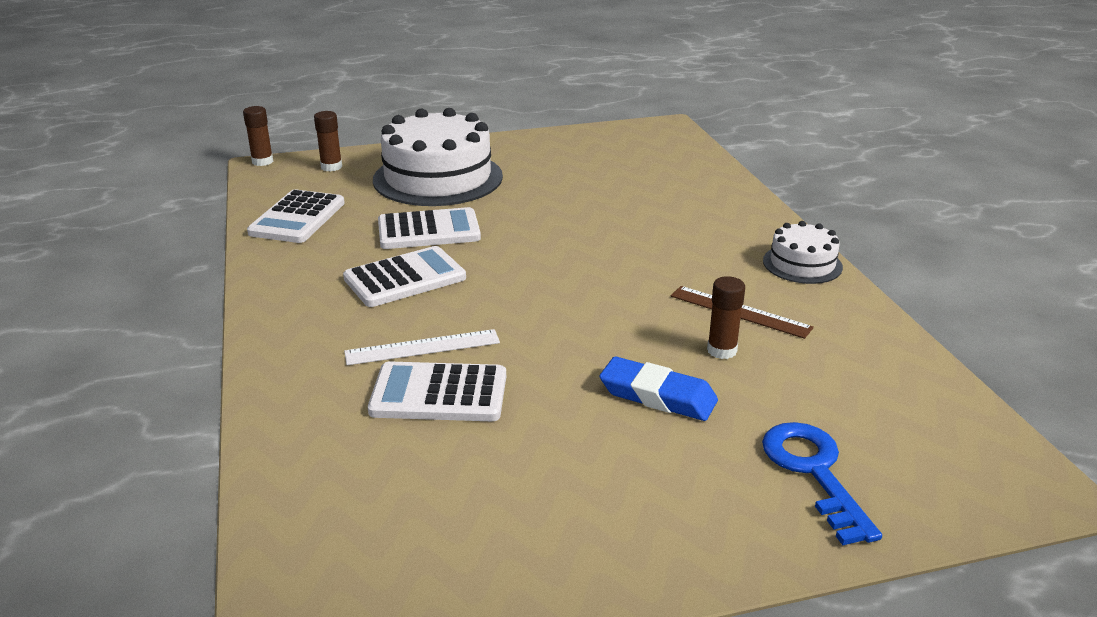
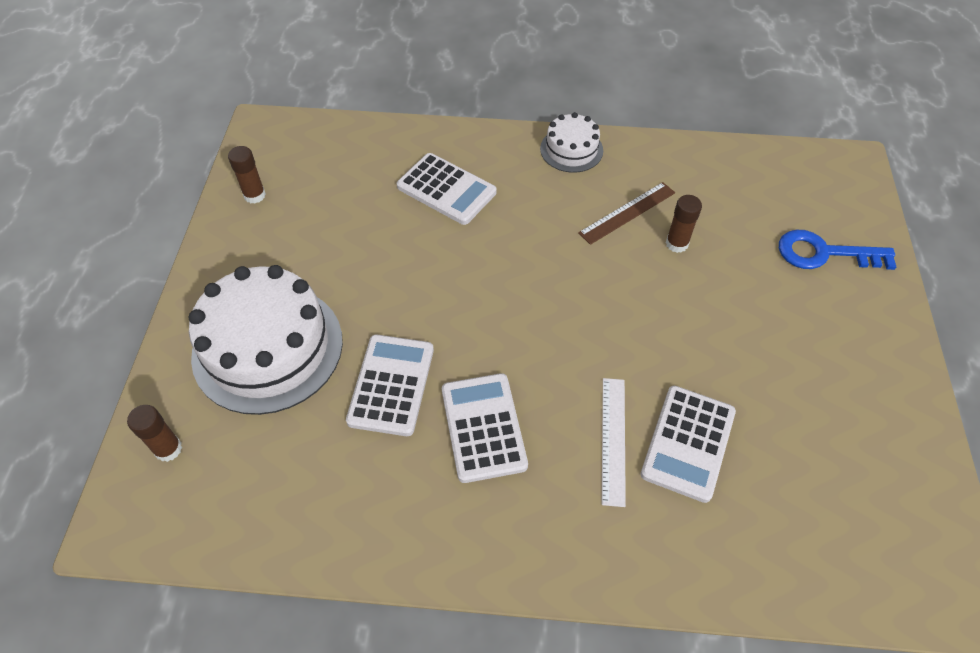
camera: 70 degrees left, 25 degrees up
brown glue stick [243,106,273,166] -> brown glue stick moved to [228,146,266,204]
white calculator [247,189,345,243] -> white calculator moved to [397,153,496,225]
blue eraser [599,357,718,421] -> none

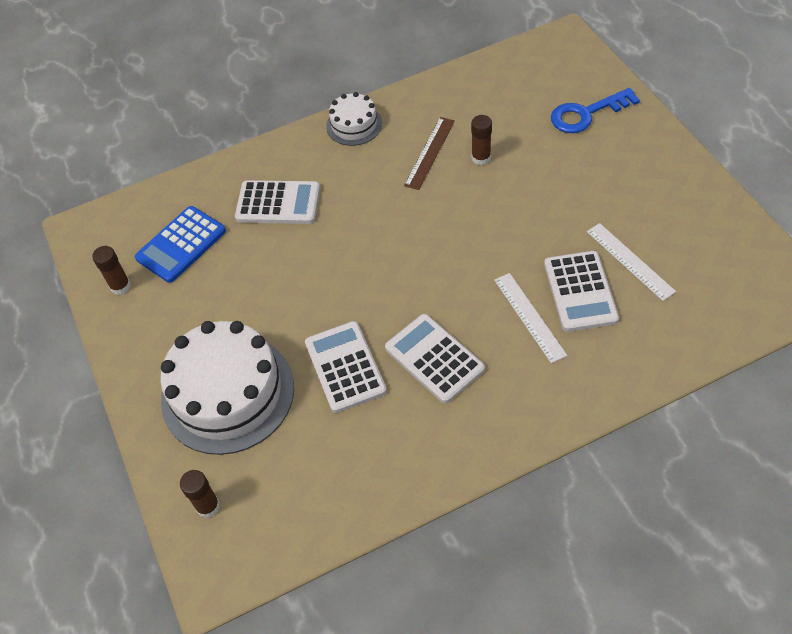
camera: 25 degrees left, 0 degrees up
none -> blue calculator [135,206,226,283]
none -> white ruler [587,223,676,301]

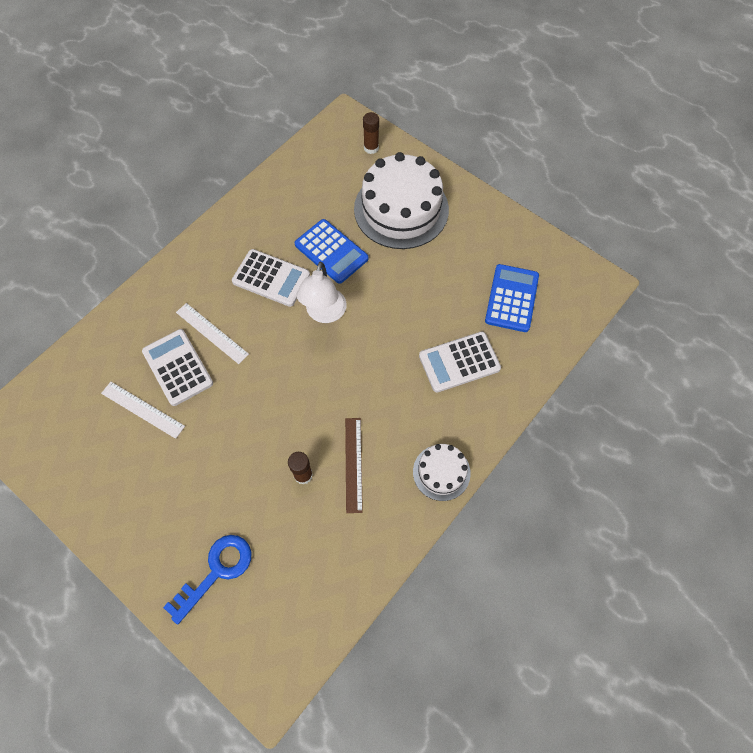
camera: 150 degrees right, 10 degrees up
brown glue stick [92,246,131,295] -> none
white calculator [305,321,387,413] -> blue calculator [295,219,368,284]
none -> white lamp [297,262,347,323]

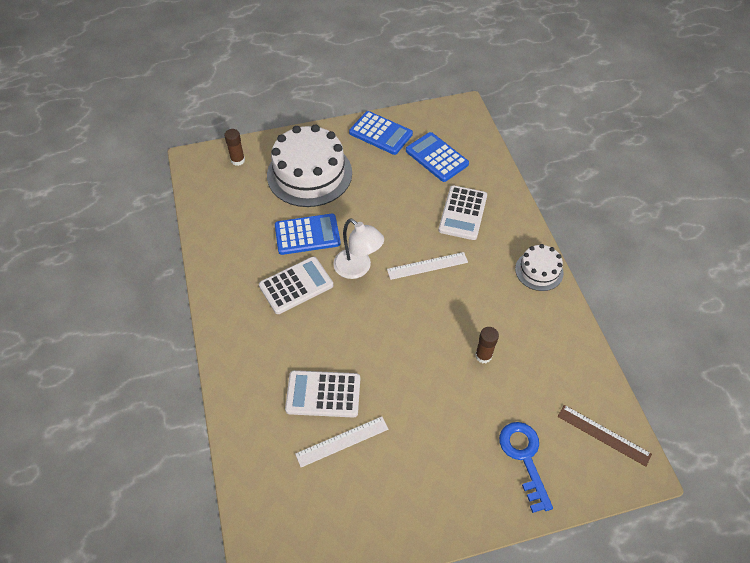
camera: 55 degrees left, 10 degrees down
white ruler [176,303,249,364] -> white ruler moved to [387,252,468,280]
brown ruler [345,418,363,513] -> brown ruler moved to [558,405,652,467]
none -> blue calculator [349,111,413,155]

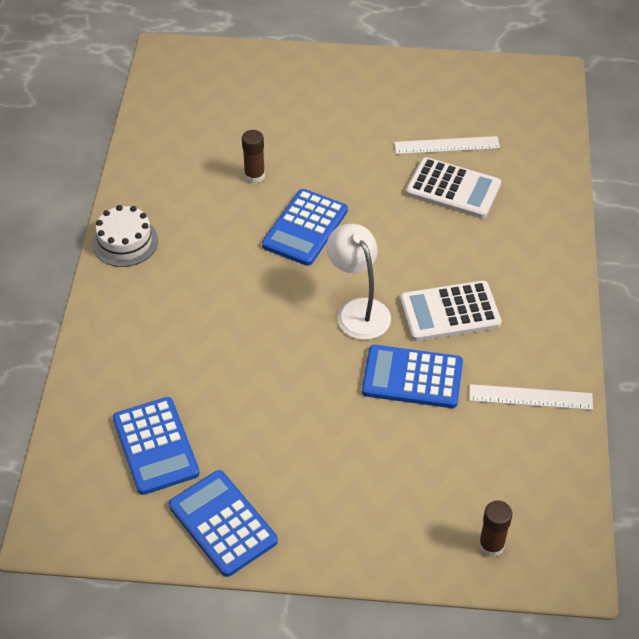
camera: 160 degrees left, 5 degrees down
white cake [267,124,352,207] -> none
white ruler [387,252,468,280] -> white ruler moved to [469,384,593,410]
white calculator [438,185,487,240] -> none
blue key [499,422,553,513] -> none
brown ruler [558,405,652,467] -> none
none -> blue calculator [262,189,348,266]

